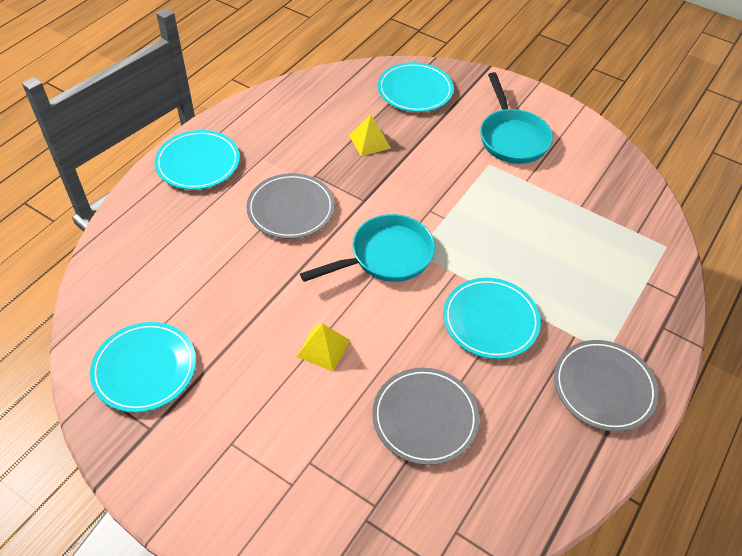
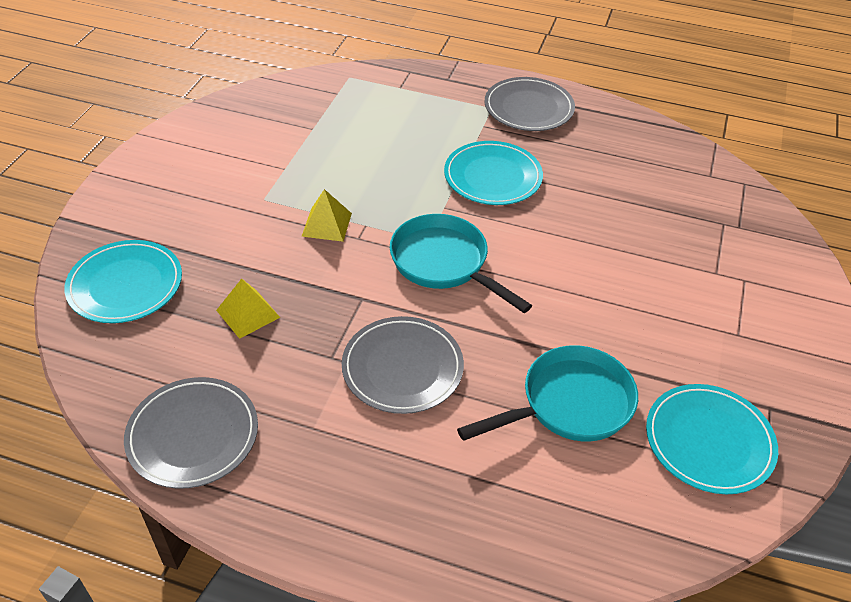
camera: 105 degrees left, 5 degrees down
turquoise plate [155,130,240,190] -> none
yellow pyramid [297,324,350,371] -> yellow pyramid moved to [301,189,352,242]
grey plate [372,368,479,465] -> grey plate moved to [124,377,258,489]
turquoise pan [480,72,553,164] -> turquoise pan moved to [457,345,638,441]

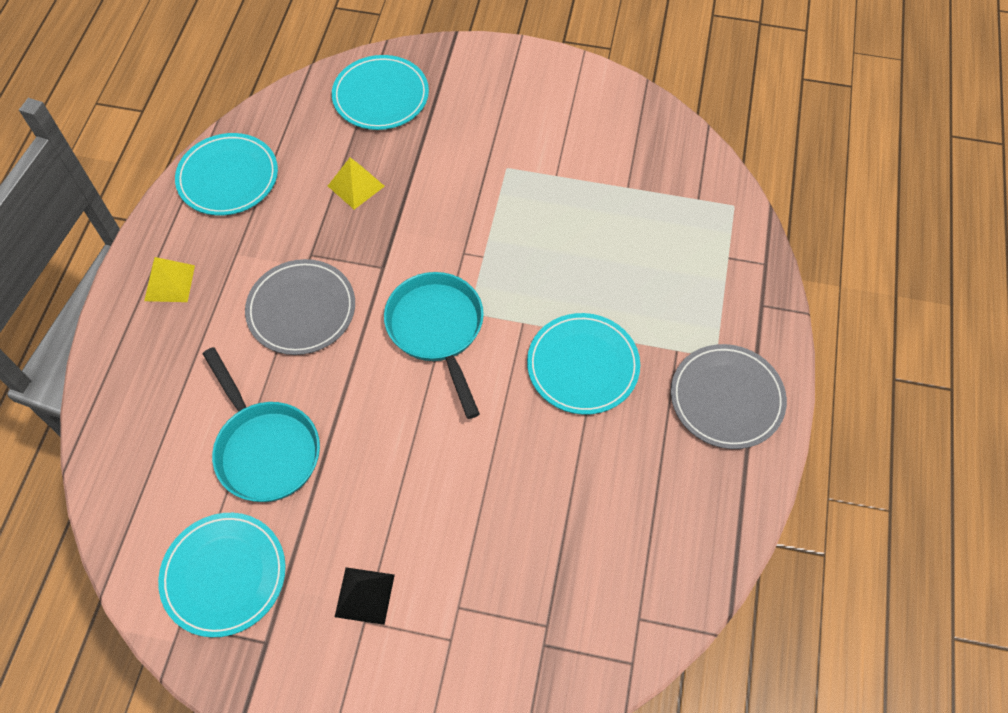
camera: 85 degrees right, 15 degrees up
grey plate [124,377,258,489] -> turquoise plate [175,133,278,215]
yellow pyramid [301,189,352,242] -> yellow pyramid moved to [144,257,195,302]
turquoise pan [390,214,532,313] -> turquoise pan turned 60 degrees counterclockwise [384,272,484,419]
none -> black pyramid [335,567,395,625]

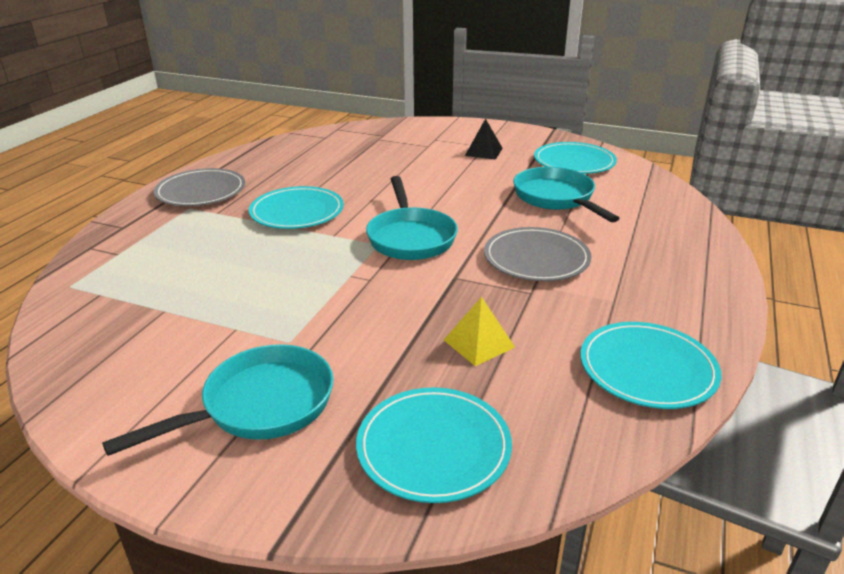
camera: 170 degrees left, 30 degrees down
yellow pyramid [144,257,195,302] -> none
none -> turquoise pan [102,344,333,456]

